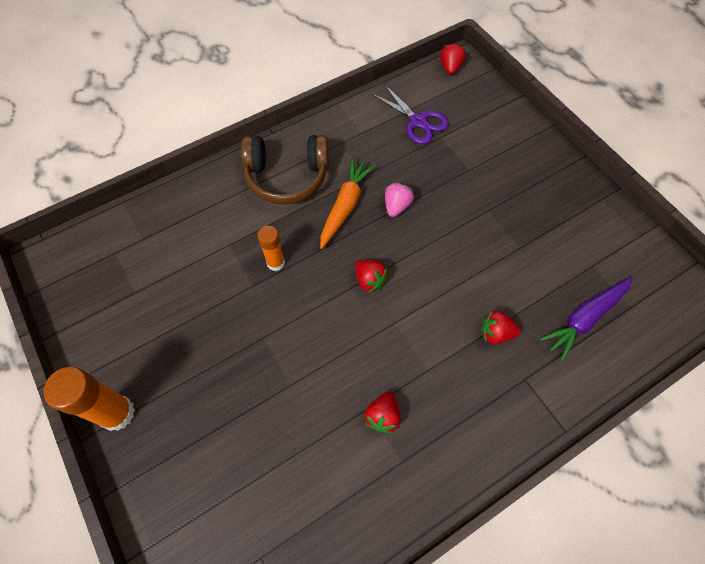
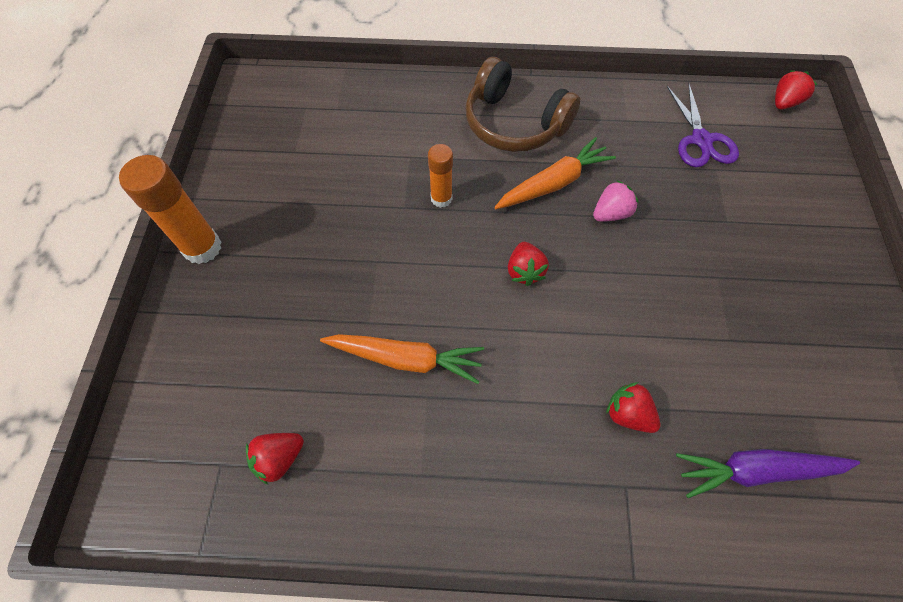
camera: 35 degrees right, 0 degrees up
red strawberry [365,392,400,434] -> red strawberry moved to [246,433,304,485]
none -> orange carrot [320,334,484,384]

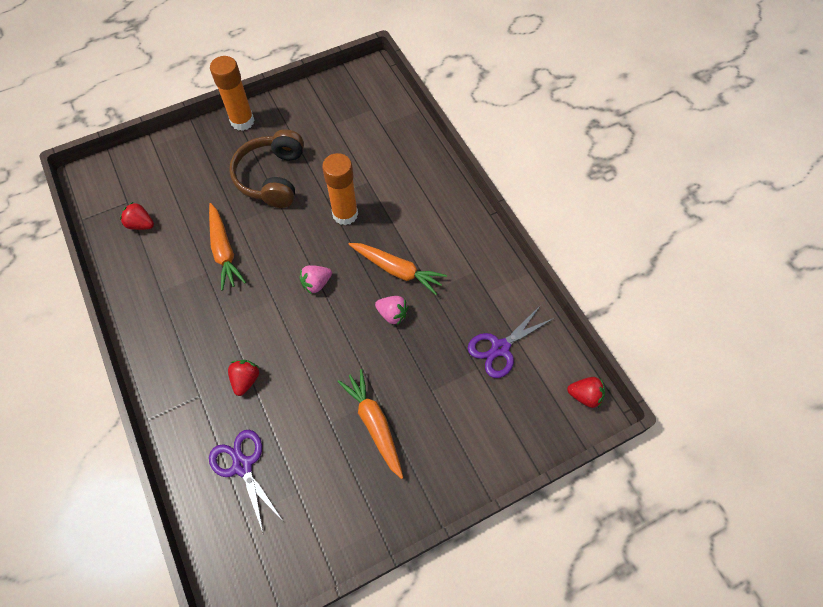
camera: 60 degrees right, 0 degrees up
orange glue stick [428,144,453,208] -> orange glue stick [322,153,358,225], size x1.65
brown headphones [465,57,580,152] -> brown headphones moved to [229,129,304,208]
red strawberry [508,242,549,286] -> pink strawberry [299,265,332,294]
purple carrot [676,449,860,498] -> purple scissors [209,430,284,532]
none -> orange carrot [338,369,403,479]

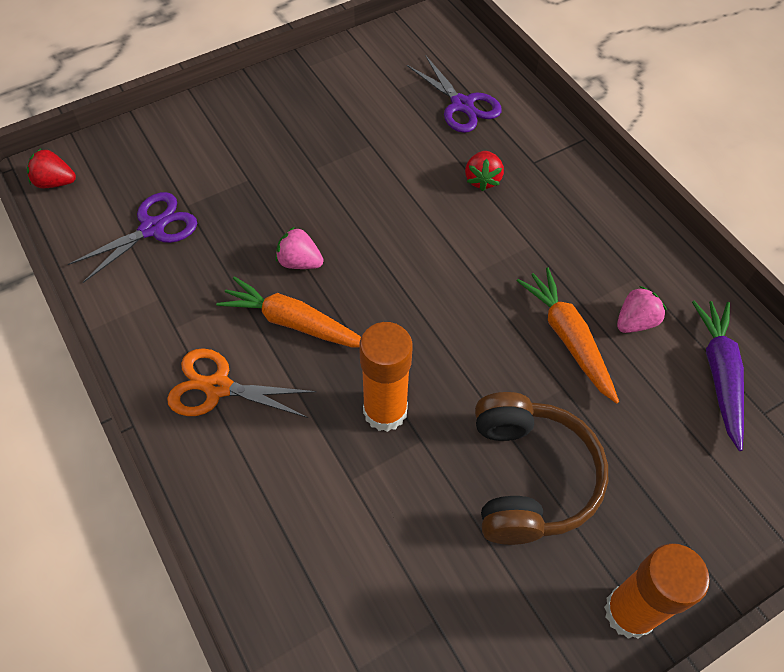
camera: 175 degrees right, 5 degrees down
red strawberry [120,202,154,230] -> purple carrot [692,301,744,451]
pink strawberry [299,265,332,294] -> pink strawberry moved to [617,286,667,333]
orange carrot [338,369,403,479] -> none
none -> orange scissors [167,348,317,418]

